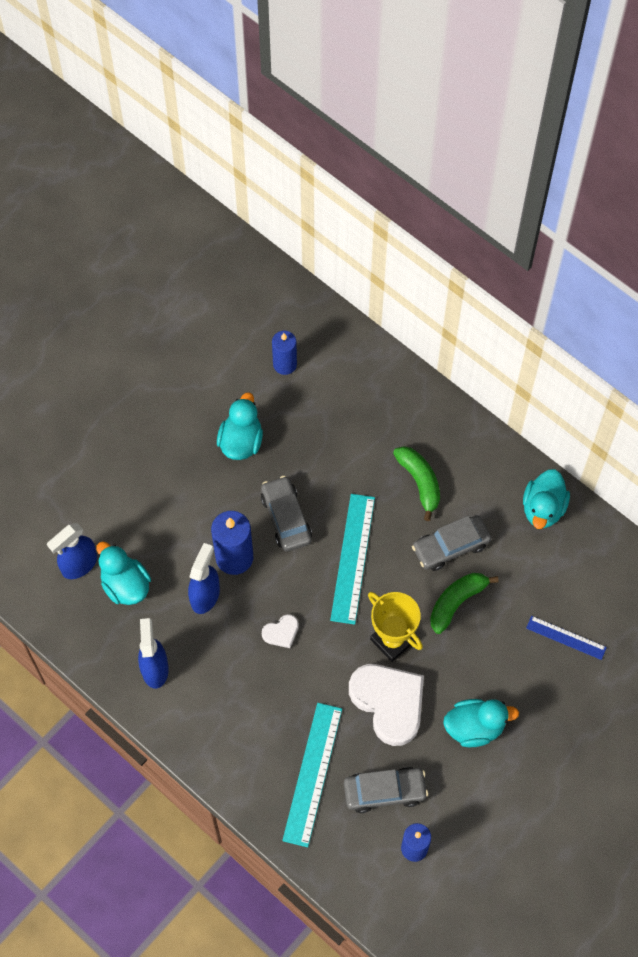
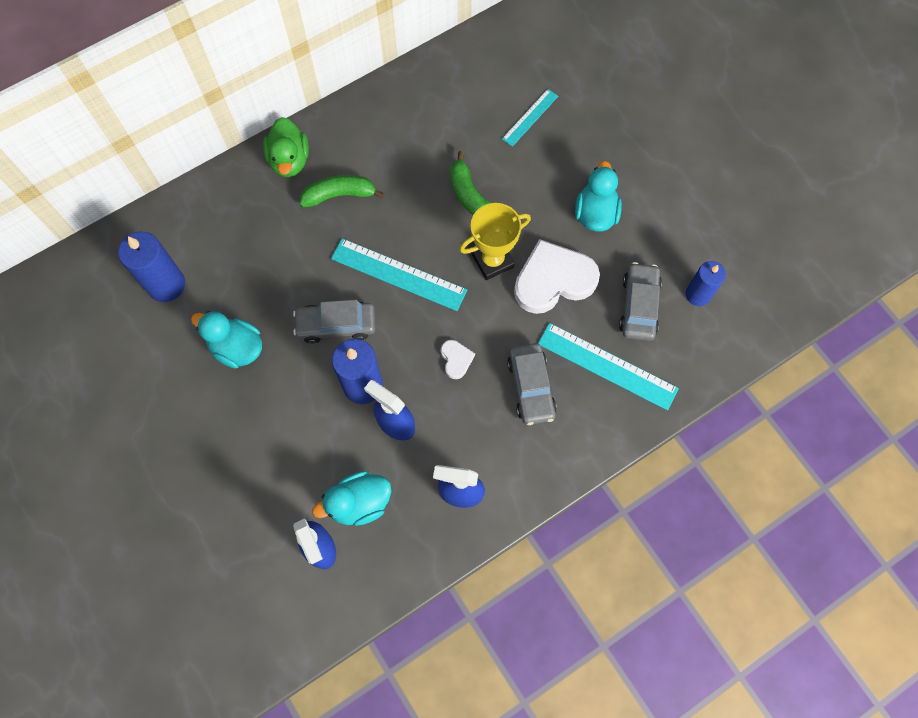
camera: 75 degrees left, 5 degrees up
blue candle [272,331,297,375] -> blue candle [118,232,185,302], size x1.51
grey car [412,515,491,571] -> grey car moved to [507,343,557,425]
turquoise duck [523,469,570,529] -> none
blue ruler [526,616,607,660] -> turquoise ruler [502,89,558,147]
none -> green duck [263,117,309,177]

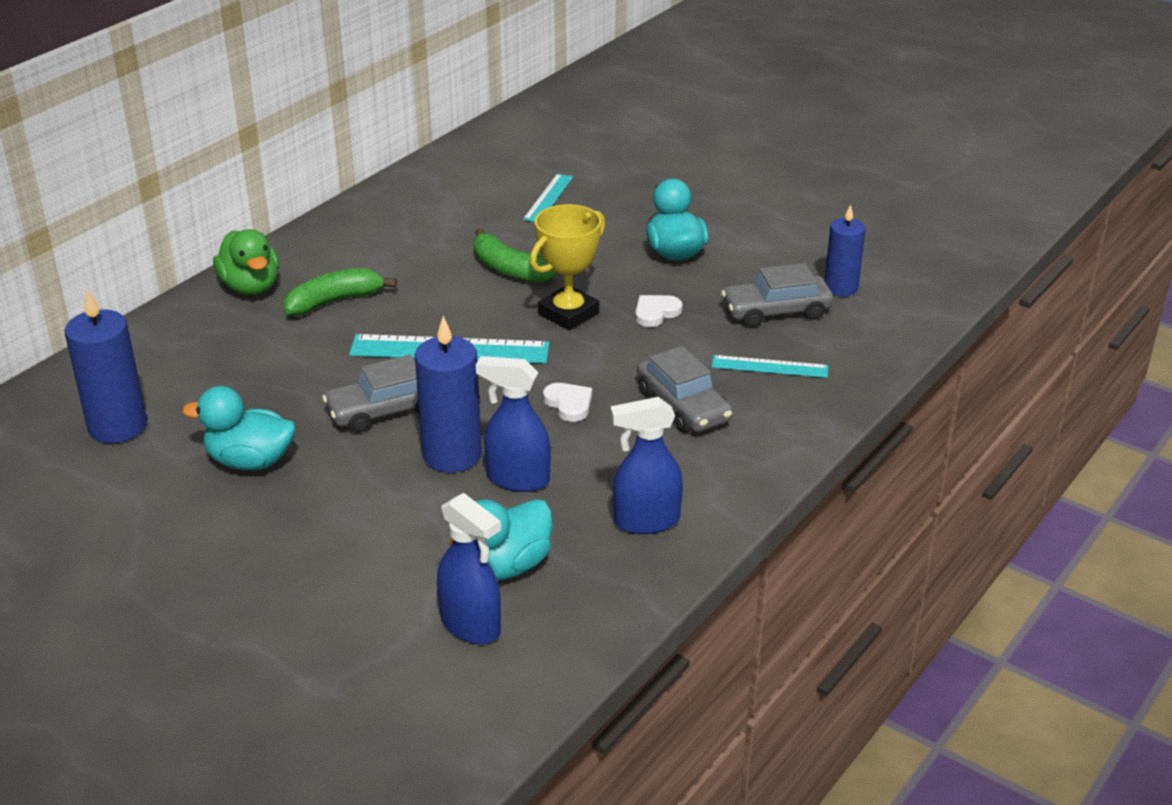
camera: 20 degrees left, 35 degrees down
white heart [514,239,600,314] -> white heart [635,295,682,327], size x0.45
turquoise ruler [538,323,679,411] -> turquoise ruler [712,355,828,378], size x0.58
grey car [619,262,662,341] -> grey car turned 90 degrees counterclockwise [721,263,833,327]

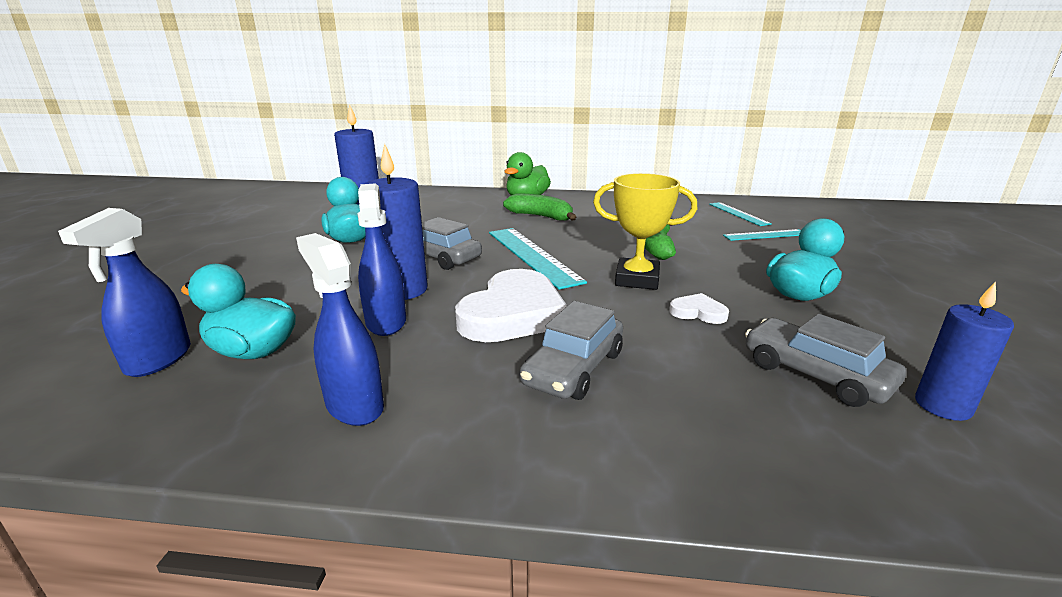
camera: 60 degrees right, 10 degrees down
white heart [543,383,592,422] -> white heart [455,269,567,342], size x2.22
turquoise ruler [712,355,828,378] -> turquoise ruler moved to [709,202,772,226]

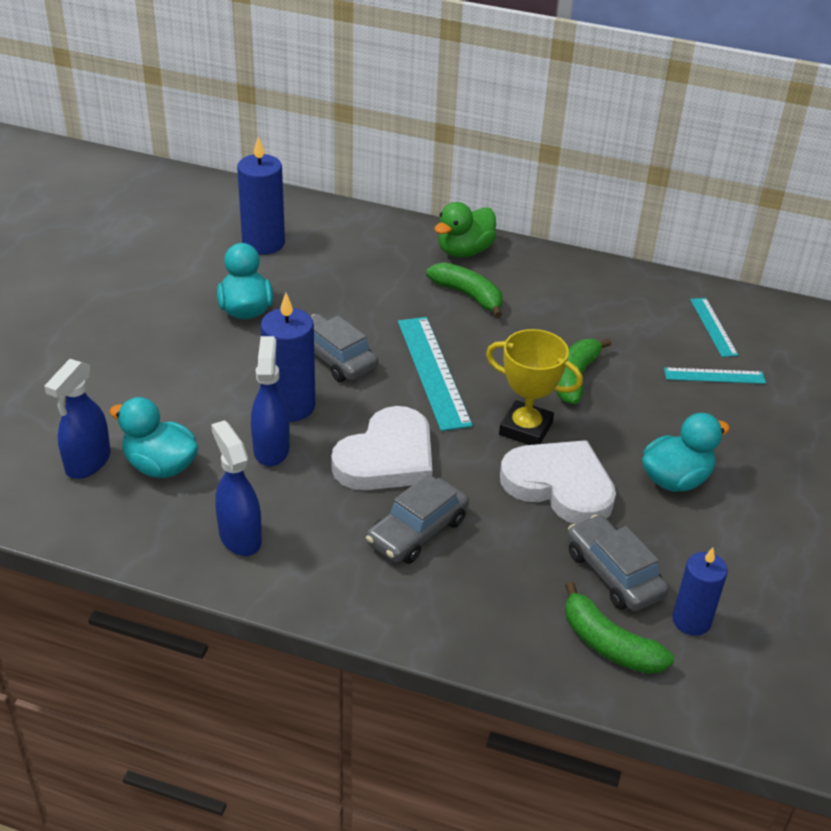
camera: 10 degrees right, 15 degrees up
white heart [669,293,729,324] -> white heart [500,440,616,524], size x2.22
none -> green banana [565,582,674,674]

